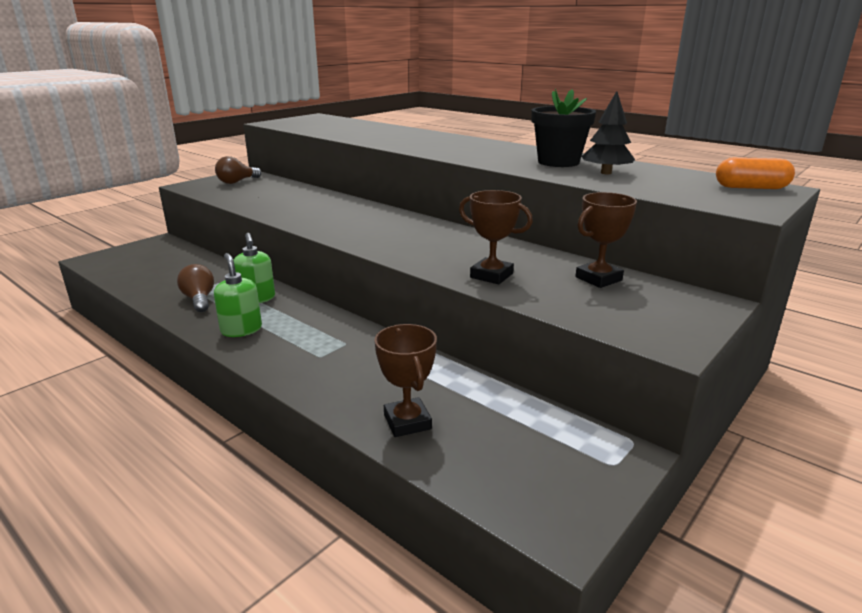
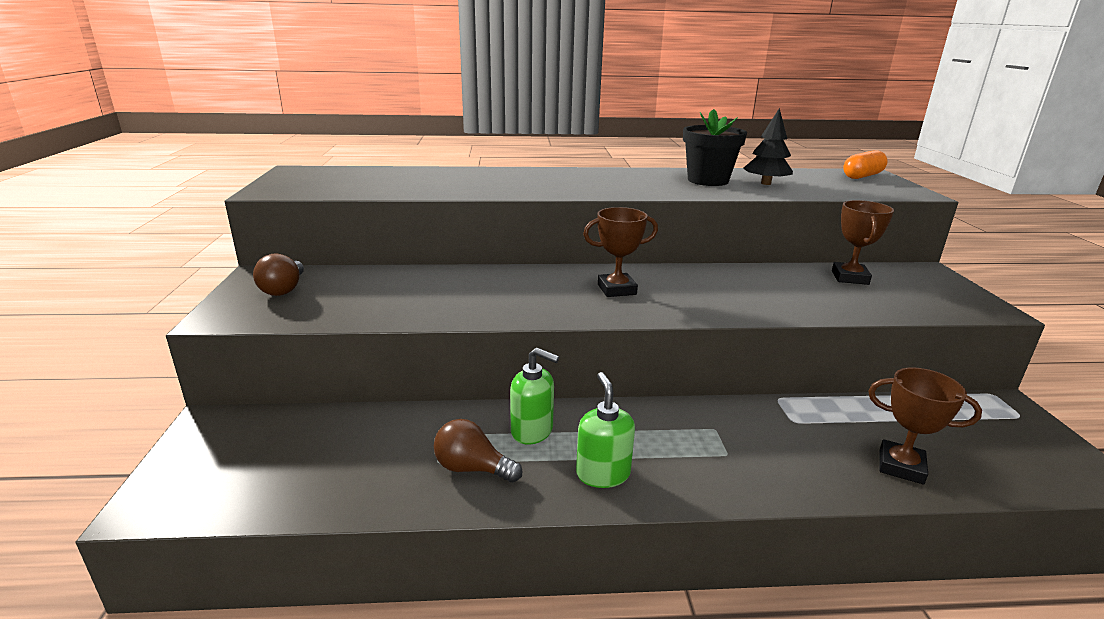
camera: 45 degrees left, 0 degrees up
green soap dispenser [214,253,262,337] -> green soap dispenser turned 60 degrees clockwise [576,372,635,488]
brown trophy [459,190,533,284] -> brown trophy moved to [583,207,658,297]

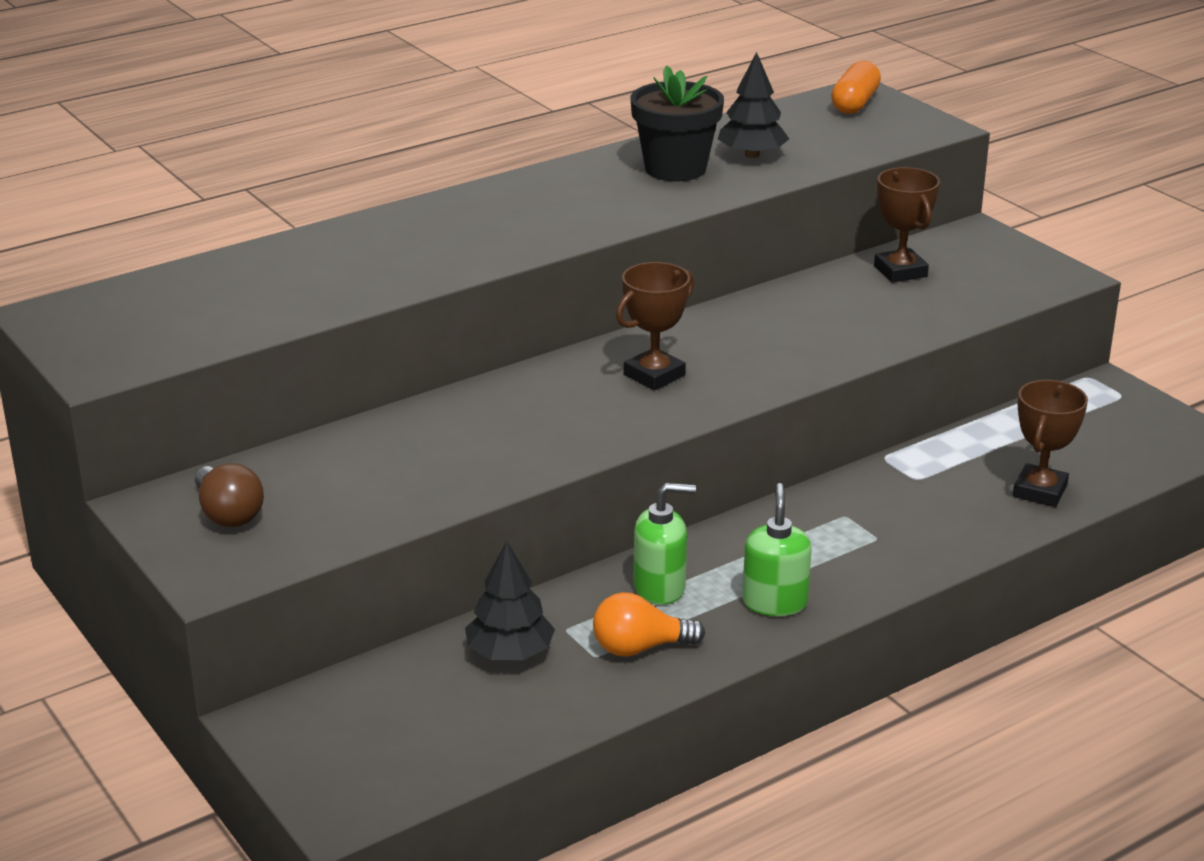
camera: 30 degrees left, 5 degrees up
brown light bulb [434,419,522,483] -> orange light bulb [593,592,705,657]
green soap dispenser [576,372,635,488] -> green soap dispenser turned 45 degrees clockwise [742,483,812,616]
brown trophy [868,367,982,484] -> brown trophy turned 60 degrees counterclockwise [1013,380,1088,507]
none -> black tree [465,541,555,660]

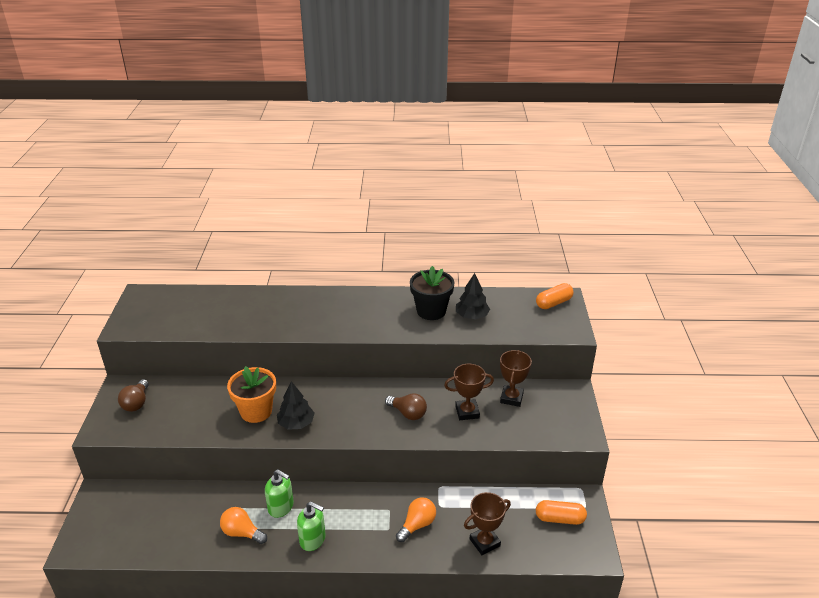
camera: 35 degrees right, 5 degrees up
black tree [465,541,555,660] -> black tree moved to [277,381,315,430]
brown trophy [616,262,694,390] -> brown trophy moved to [444,364,494,420]
green soap dispenser [742,483,812,616] -> green soap dispenser turned 75 degrees clockwise [297,502,326,551]
none -> orange flower pot [227,366,276,423]
none -> brown light bulb [385,393,427,420]
none -> orange light bulb [396,497,436,542]
none -> orange capsule [536,500,587,525]

